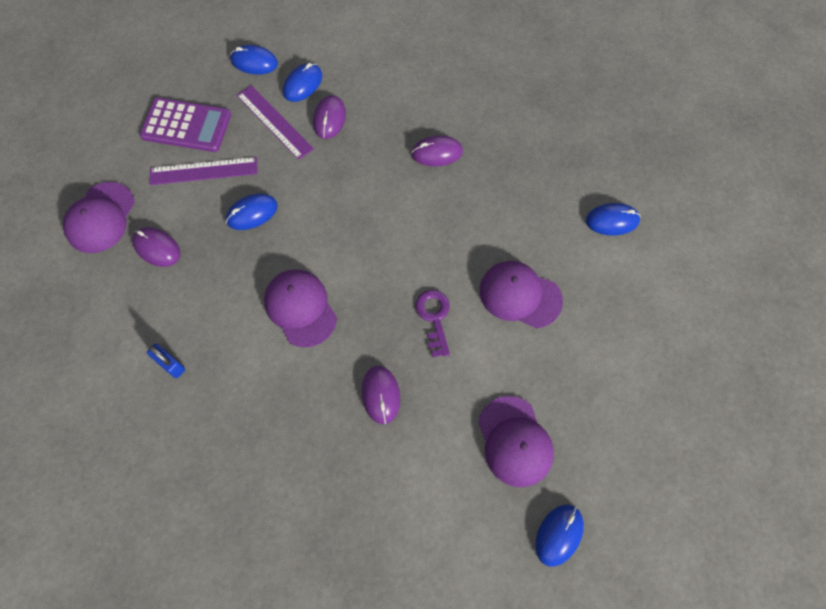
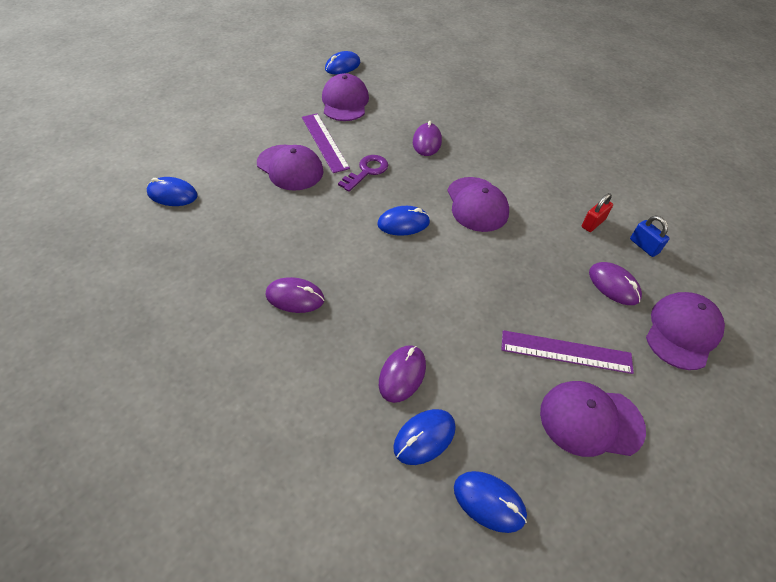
camera: 165 degrees left, 15 degrees down
purple calculator [140,98,231,152] -> purple cap [540,381,646,457]
blue padlock [147,344,185,378] -> blue padlock moved to [630,216,670,257]
blue mouse [226,194,278,230] -> blue mouse moved to [377,206,430,236]
purple ruler [236,85,314,160] -> purple ruler moved to [302,113,350,173]
purple key [415,290,450,357] -> purple key turned 150 degrees counterclockwise [338,155,388,192]
none -> red padlock [582,193,613,232]

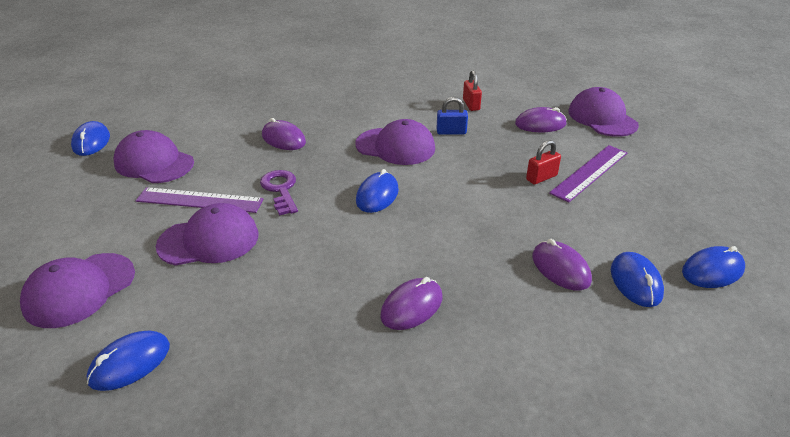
camera: 55 degrees left, 15 degrees down
purple cap [540,381,646,457] -> purple cap moved to [20,253,135,328]
blue padlock [630,216,670,257] -> blue padlock moved to [436,97,468,135]
none -> red padlock [526,140,561,185]

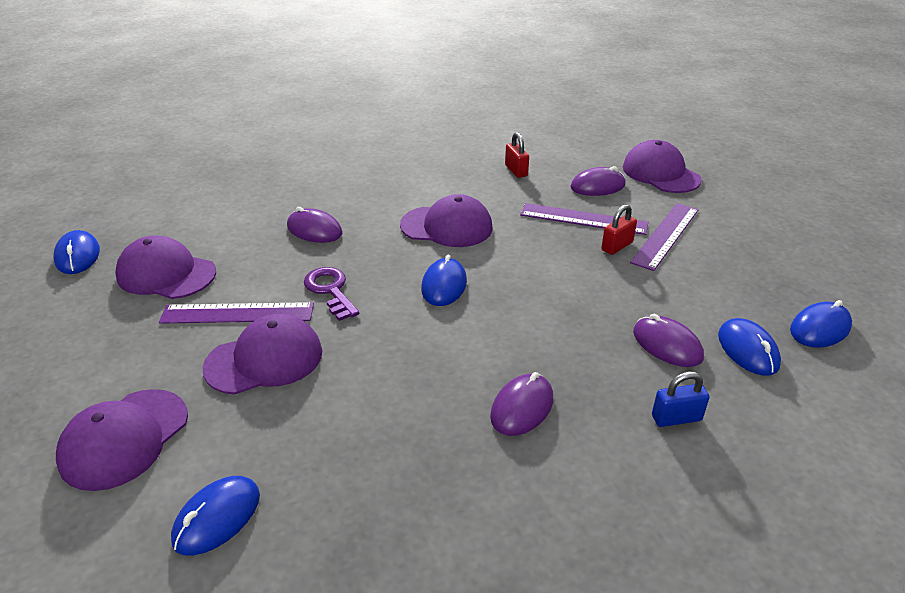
camera: 10 degrees left, 0 degrees up
blue padlock [436,97,468,135] -> blue padlock moved to [652,372,710,427]
none -> purple ruler [520,203,648,235]

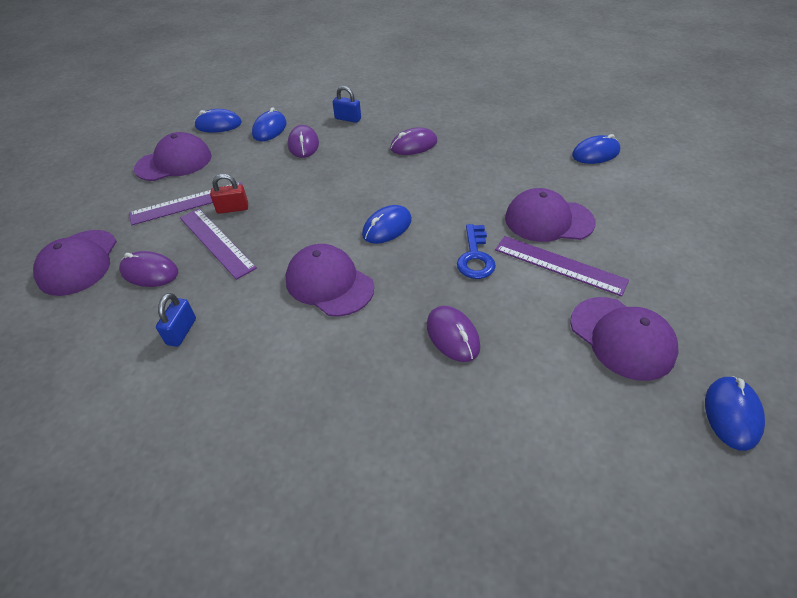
camera: 145 degrees left, 10 degrees up
purple cap [56,389,188,491] -> purple cap moved to [134,132,212,181]
purple key [304,267,359,321] -> blue key [457,224,496,279]
red padlock [505,132,529,178] -> blue padlock [156,293,196,347]

